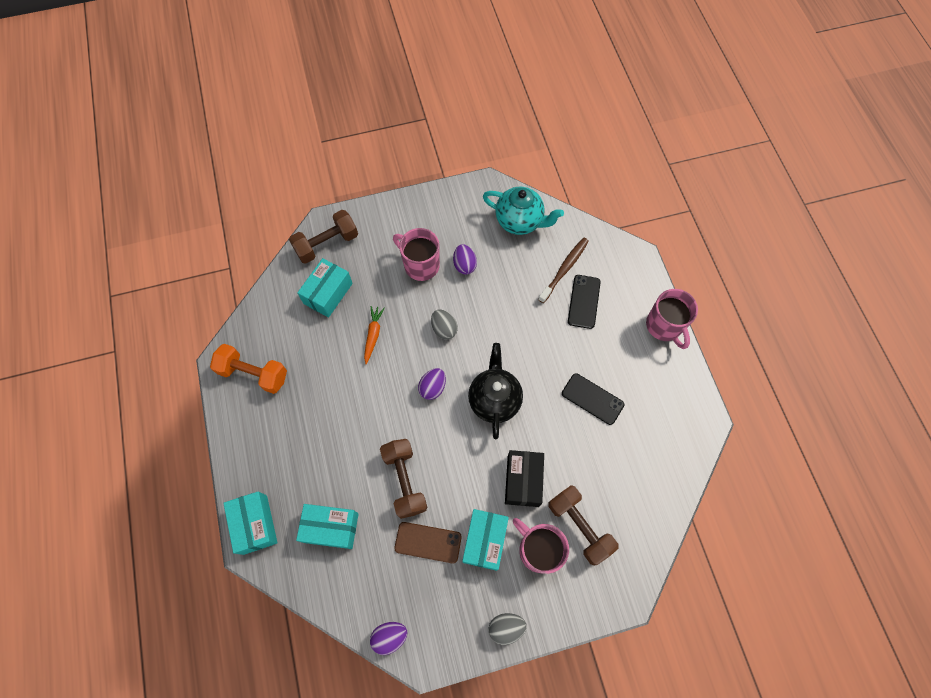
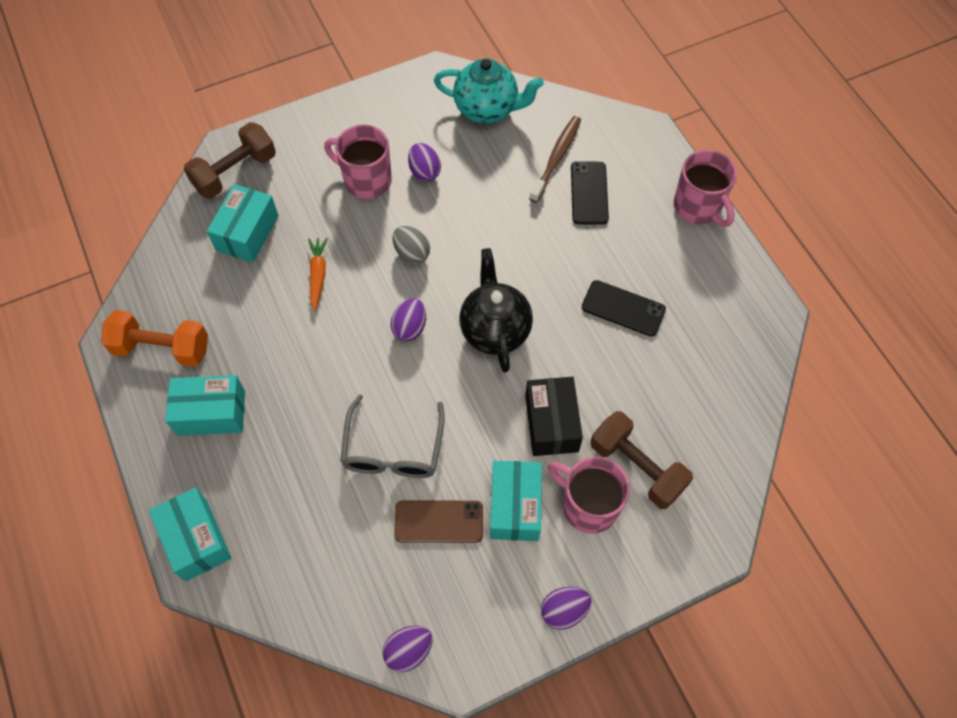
camera: 10 degrees left, 5 degrees down
turquoise box [296,504,358,549] -> turquoise box moved to [165,375,245,436]
brown dumbbell [380,439,428,519] -> grey glasses [340,394,445,478]
grey egg [488,613,527,645] -> purple egg [541,587,592,630]

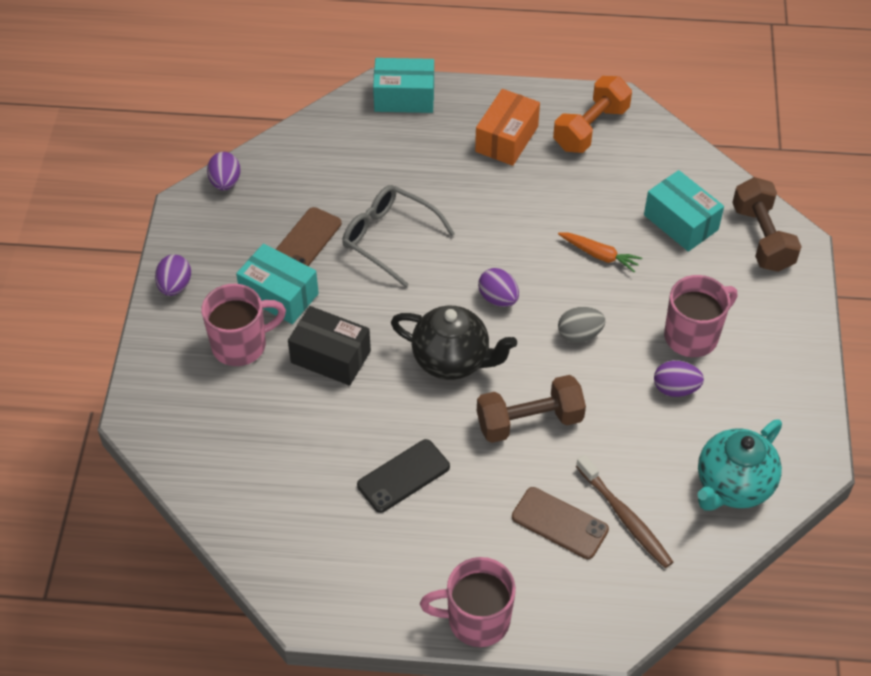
camera: 120 degrees right, 10 degrees down
turquoise box [165,375,245,436] -> orange box [475,89,540,166]
black phone [571,161,609,225] -> brown phone [512,487,609,559]
brown dumbbell [590,411,693,509] -> brown dumbbell moved to [477,375,586,443]

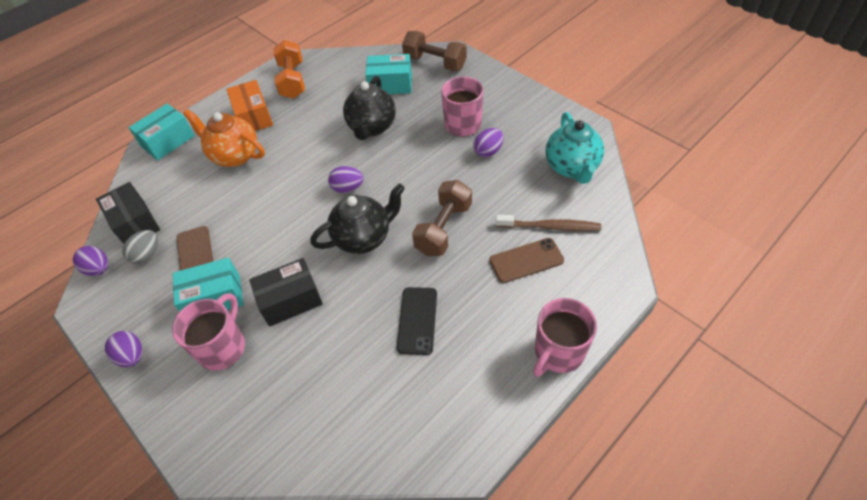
camera: 45 degrees left, 0 degrees up
grey glasses [342,185,455,287] -> none
orange carrot [558,233,642,273] -> black teapot [343,76,396,140]
grey egg [558,307,605,343] -> grey egg moved to [122,230,158,264]
none -> black box [96,182,160,244]
none -> orange teapot [183,109,265,167]

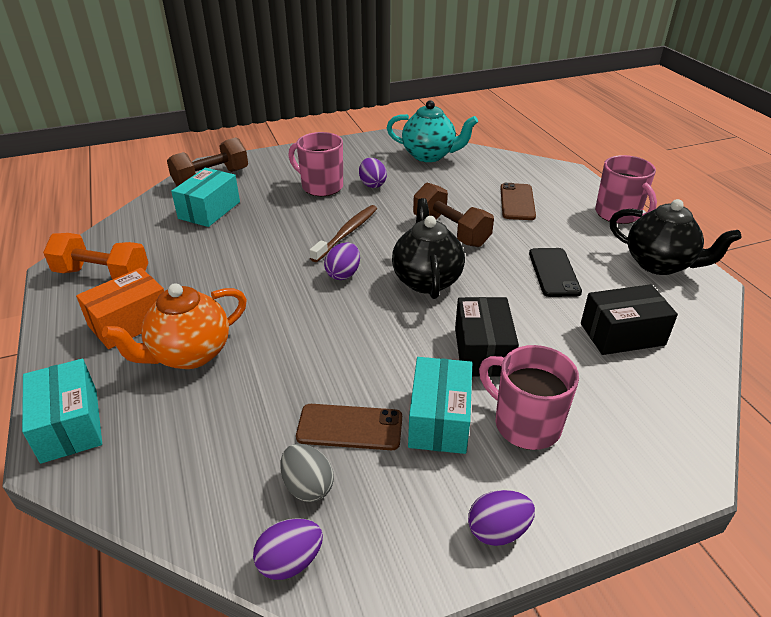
camera: 70 degrees left, 15 degrees down
black box [96,182,160,244] -> black box moved to [581,284,678,355]
orange box [226,80,273,131] -> orange box turned 45 degrees counterclockwise [76,268,164,349]
black teapot [343,76,396,140] -> black teapot moved to [610,199,741,275]
black phone [397,287,437,355] -> black phone turned 60 degrees clockwise [529,248,582,297]
brown toothbrush [496,215,601,231] -> brown toothbrush moved to [310,205,377,262]

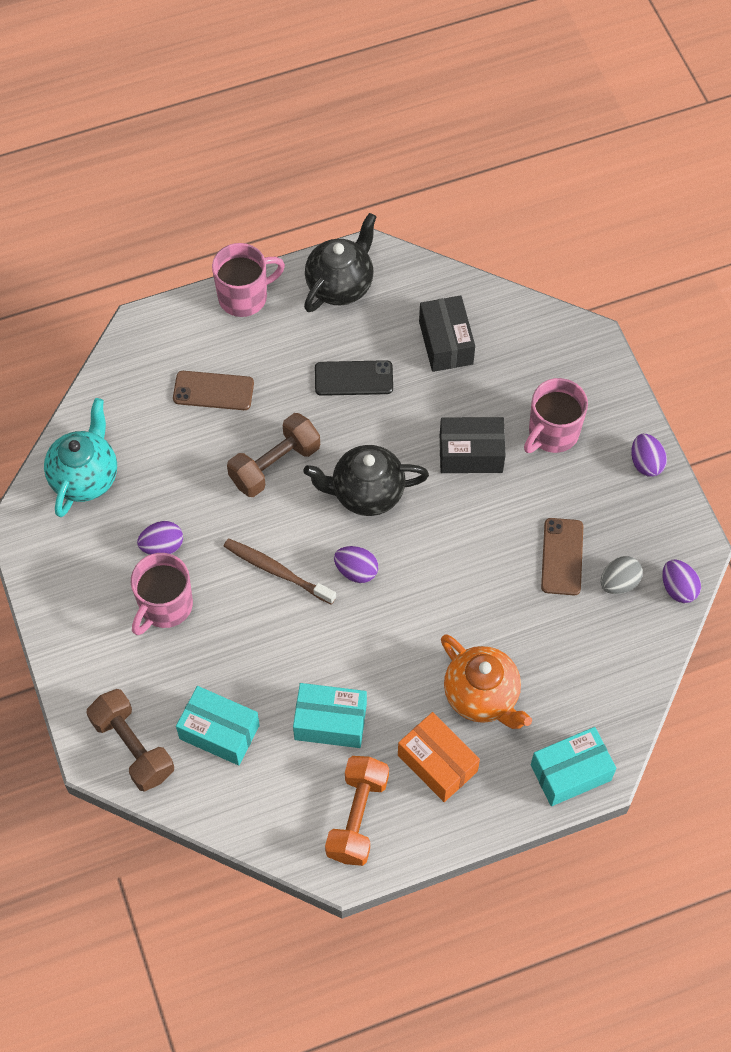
camera: 90 degrees left, 25 degrees up
turquoise box [408,357,472,454] -> turquoise box moved to [293,683,367,748]

